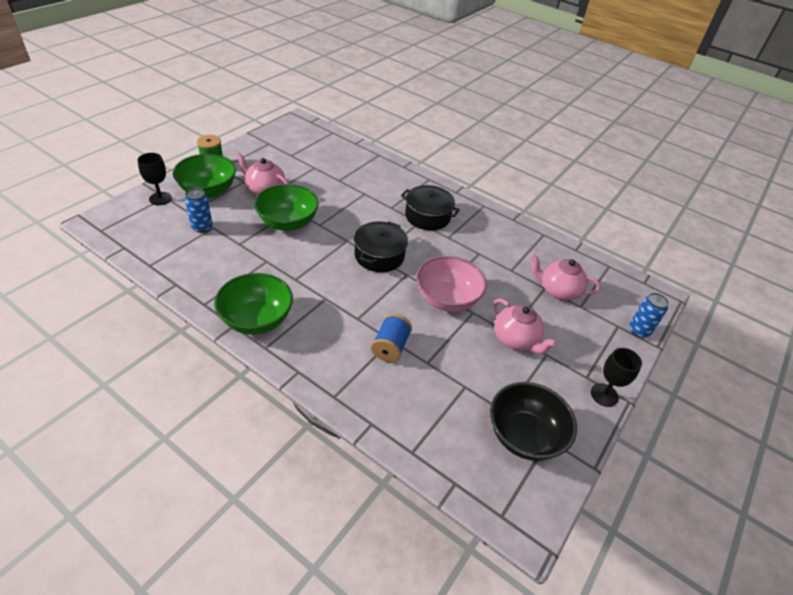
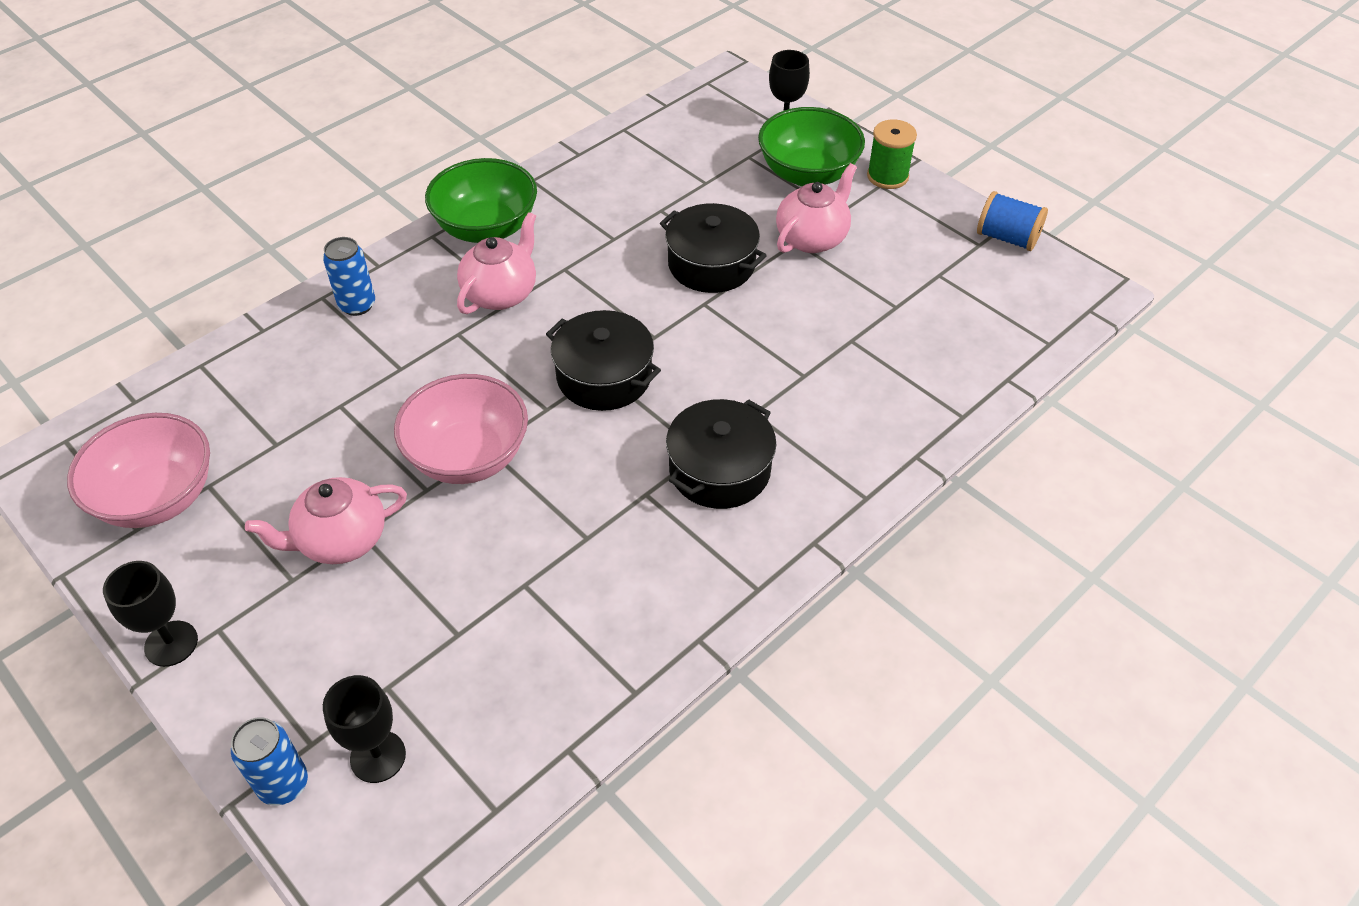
camera: 105 degrees right, 5 degrees up
blue can [185,188,213,233] -> blue can moved to [323,237,375,316]
green bowl [254,184,319,231] -> black pot [660,203,767,293]
blue spool [371,314,412,362] -> blue spool moved to [977,191,1048,251]
black bowl [490,382,577,461] -> pink bowl [67,413,210,528]
pink teapot [530,254,601,300] -> pink teapot moved to [457,212,536,314]
none -> black goblet [323,675,406,783]

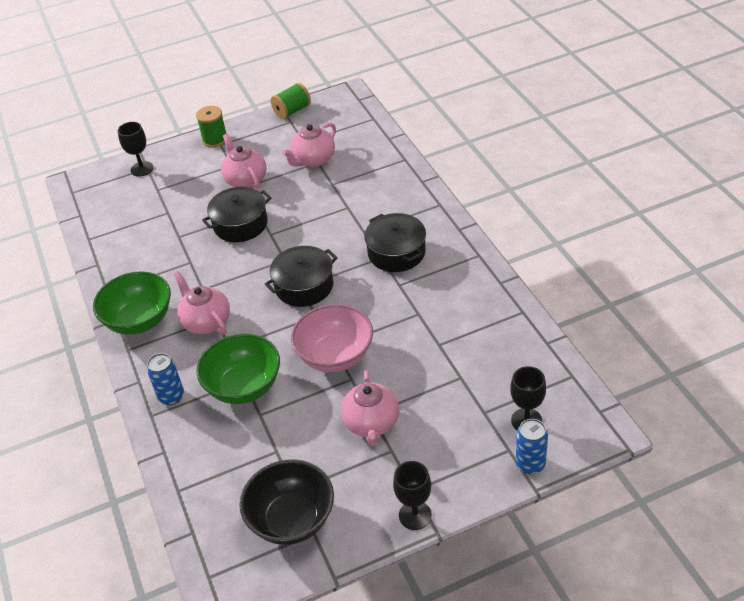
camera: 65 degrees left, 5 degrees down
pink bowl [67,413,210,528] -> black bowl [240,459,334,545]
green bowl [758,107,865,186] -> green bowl moved to [196,334,280,404]
blue spool [977,191,1048,251] -> green spool [271,83,311,119]
none -> pink teapot [282,123,336,167]

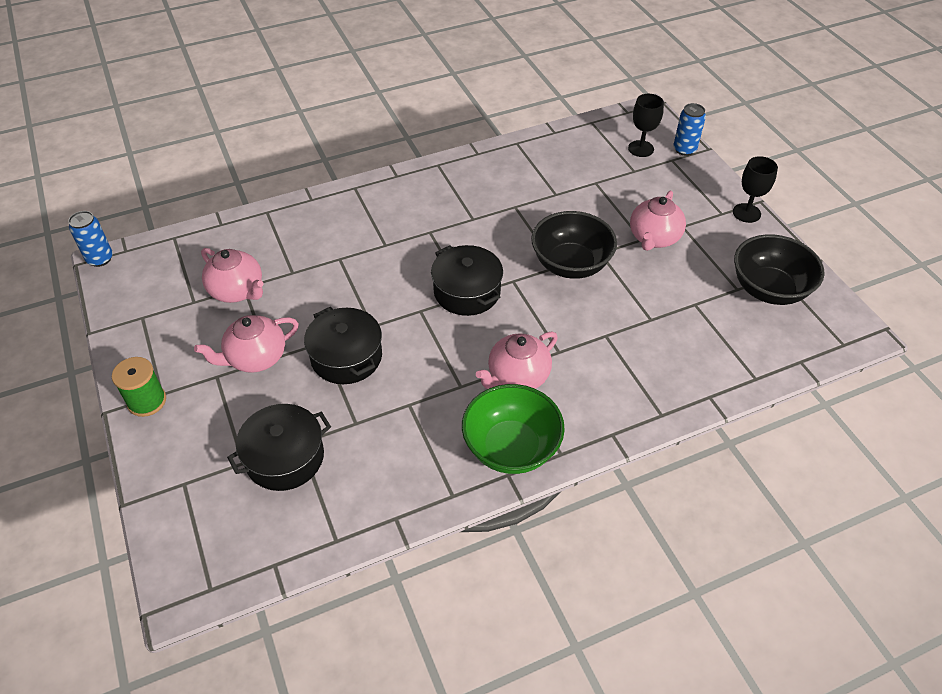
camera: 95 degrees left, 5 degrees up
black goblet [118,122,154,177] -> none
blue can [147,353,184,405] -> blue can moved to [68,211,113,267]
green bowl [196,334,280,404] -> none
green spool [271,83,311,119] -> none
pink bowl [291,304,373,372] -> black bowl [531,211,617,279]
pink teapot [341,370,399,446] -> pink teapot turned 120 degrees clockwise [630,190,686,251]
black pot [364,213,426,272] -> black pot moved to [227,404,331,491]

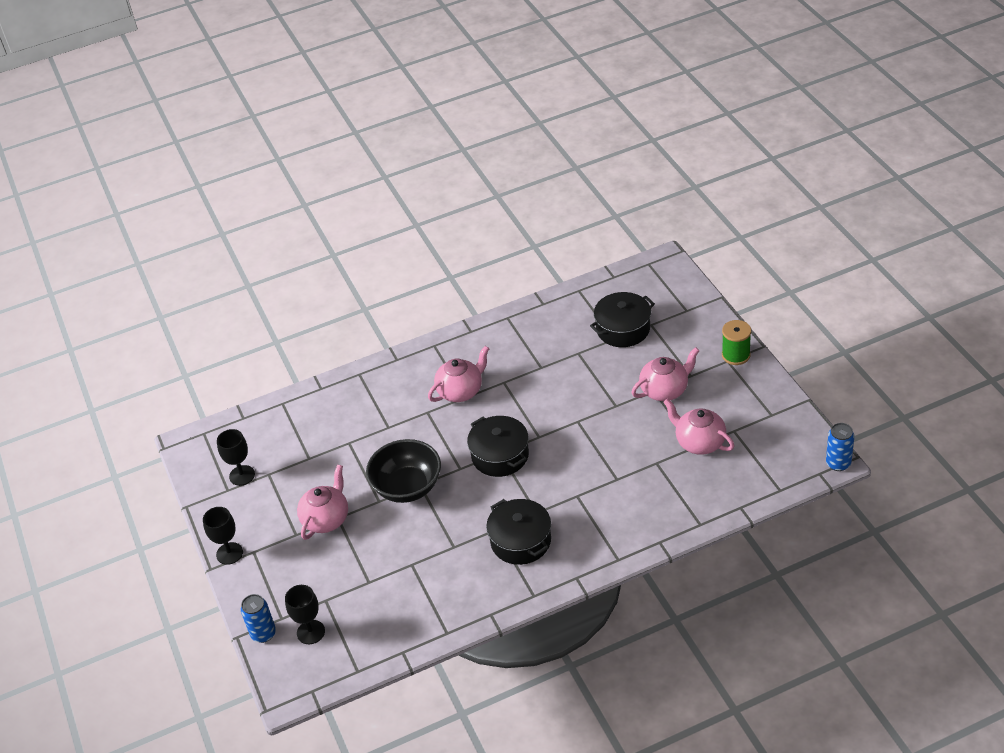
camera: 175 degrees left, 5 degrees down
black pot [304,307,382,384] -> black pot moved to [486,499,551,565]
green bowl [462,384,565,474] -> none
black bowl [734,234,825,305] -> black goblet [217,429,255,486]

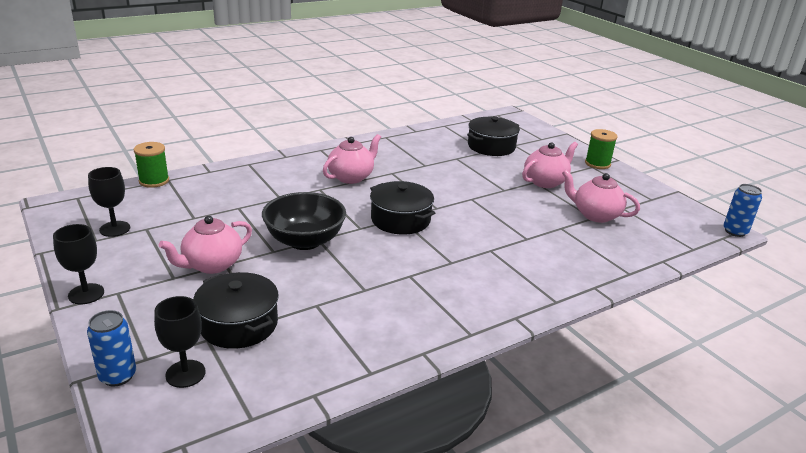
camera: 15 degrees left, 15 degrees down
pink teapot [297,465,348,540] -> pink teapot turned 150 degrees counterclockwise [159,216,252,274]
black pot [486,499,551,565] -> black pot moved to [193,272,279,349]
none -> green spool [133,142,169,188]

